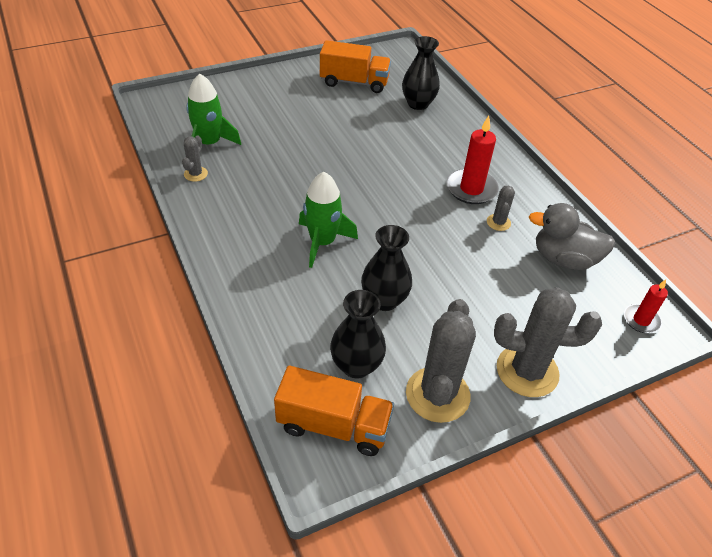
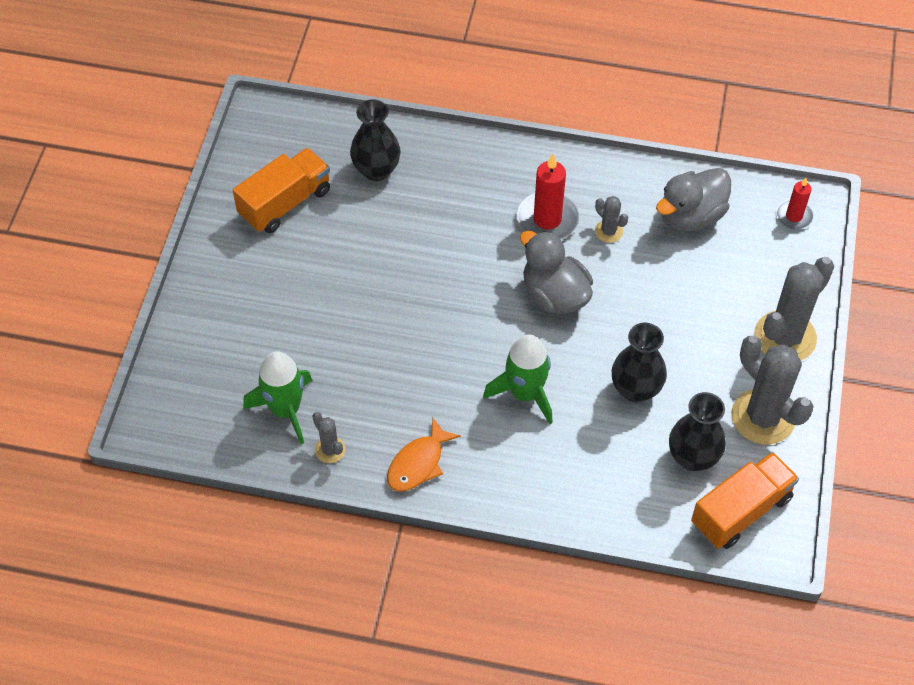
camera: 50 degrees left, 10 degrees up
none -> orange fish [387,418,461,492]
none -> grey duck [520,231,593,314]

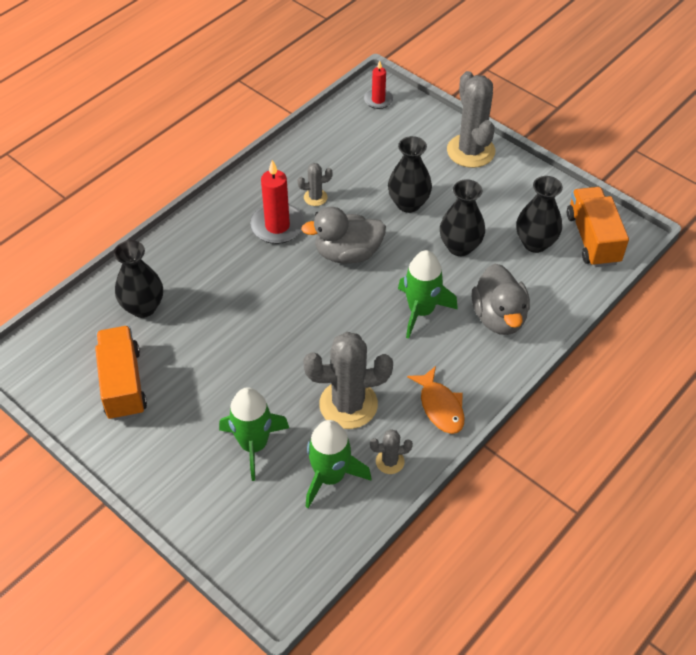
camera: 60 degrees left, 5 degrees down
grey duck [656,168,731,231] -> grey duck moved to [472,264,530,335]
grey cactus [731,336,814,444] -> grey cactus moved to [303,332,393,429]
none -> green rocket [219,387,289,481]
none -> black vase [388,136,432,213]

